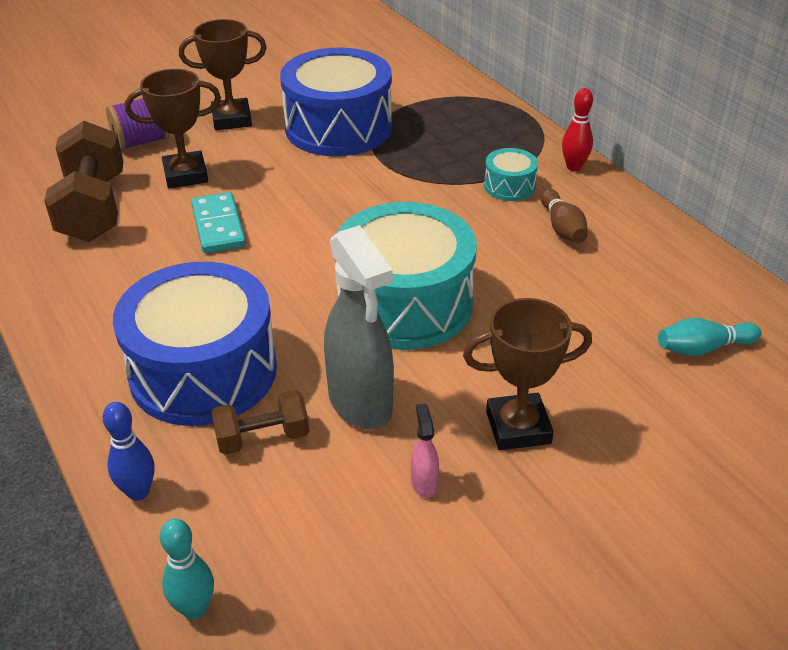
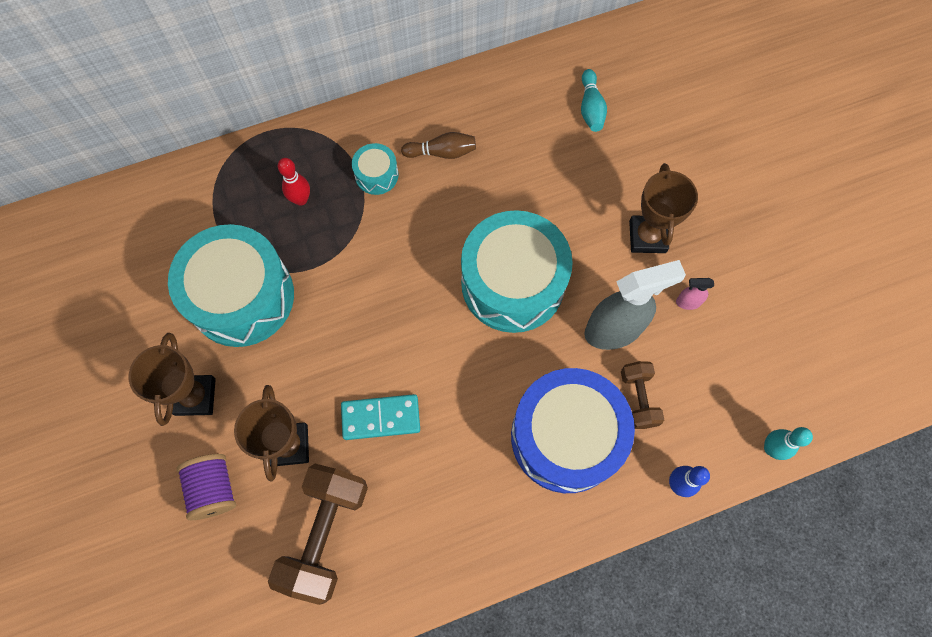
camera: 80 degrees left, 30 degrees up
brown dumbbell [44,121,123,242] -> brown dumbbell turned 75 degrees counterclockwise [268,464,368,605]
blue drum [280,47,392,156] -> turquoise drum [168,224,294,347]
red bowling pin [562,88,593,171] -> red bowling pin moved to [278,158,310,206]

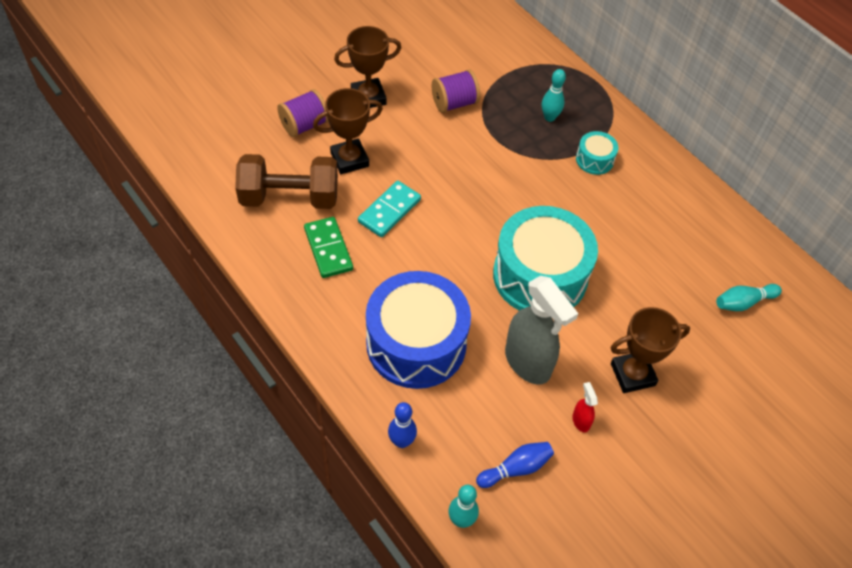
camera: 70 degrees right, 15 degrees down
turquoise drum [168,224,294,347] -> purple spool [432,69,480,113]
red bowling pin [278,158,310,206] -> turquoise bowling pin [542,69,566,122]
turquoise domino [341,394,420,440] -> turquoise domino turned 60 degrees clockwise [358,181,421,237]
brown bowling pin [401,132,476,159] -> none
brown dumbbell [621,361,664,429] -> none
pink spray bottle [676,278,714,310] -> red spray bottle [572,382,598,433]
none -> green domino [304,217,353,278]
none -> blue bowling pin [476,442,554,488]

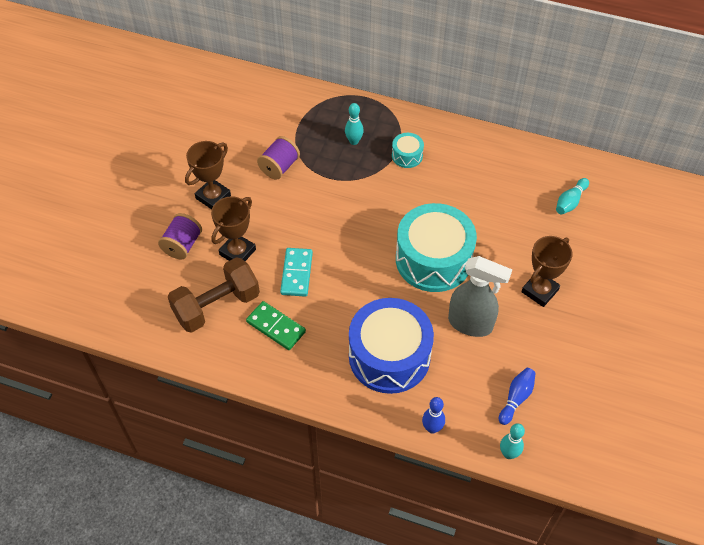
camera: 30 degrees left, 0 degrees up
red spray bottle [572,382,598,433] -> none

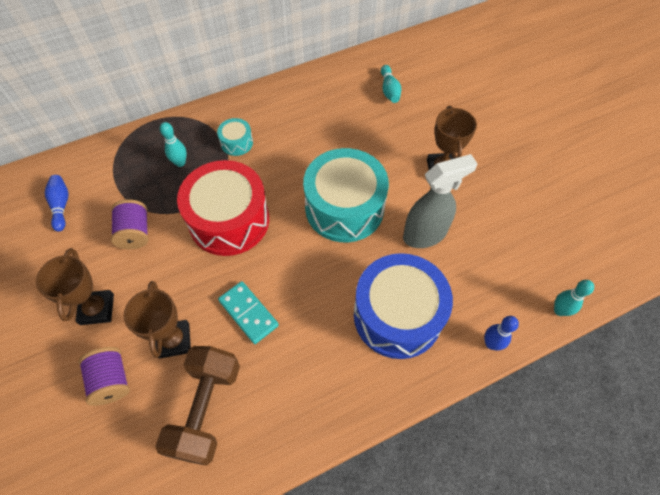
camera: 45 degrees left, 5 degrees up
green domino [246,301,306,350] -> none
blue bowling pin [499,368,536,425] -> blue bowling pin moved to [45,175,68,232]
none -> red drum [177,160,269,256]

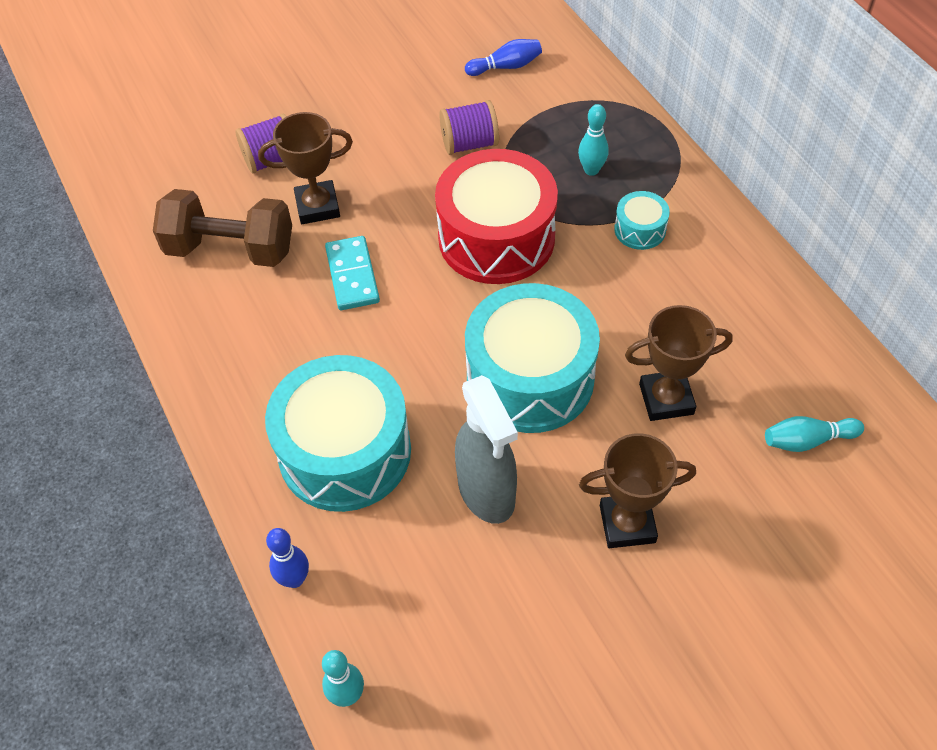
camera: 90 degrees right, 5 degrees down
brown trophy [36,248,114,325] -> brown trophy moved to [625,305,733,421]
turquoise domino [218,281,279,344] -> turquoise domino turned 60 degrees counterclockwise [325,236,380,310]
blue drum [354,253,453,359] -> turquoise drum [265,355,411,512]

